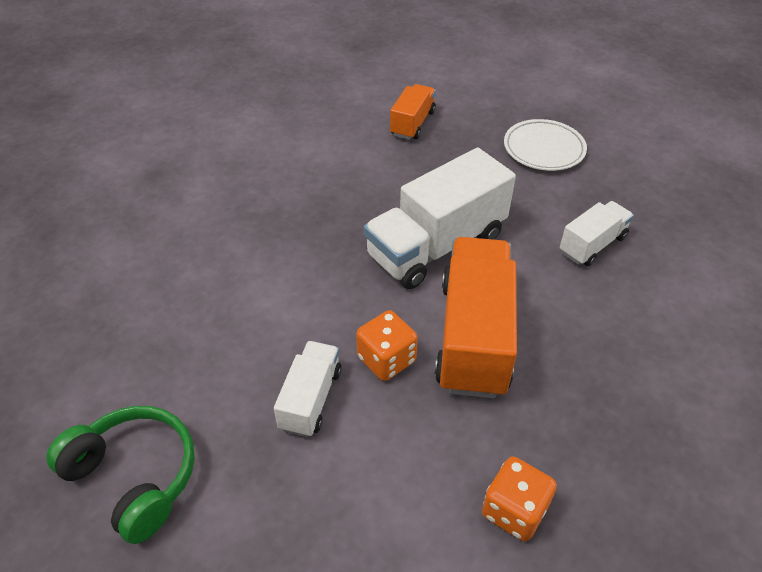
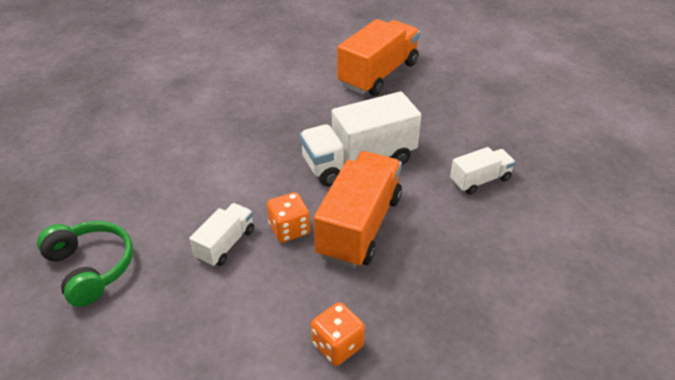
camera: 15 degrees right, 5 degrees down
orange truck [390,84,436,140] -> orange truck [337,19,420,96], size x1.86
white plate [504,119,587,171] -> none

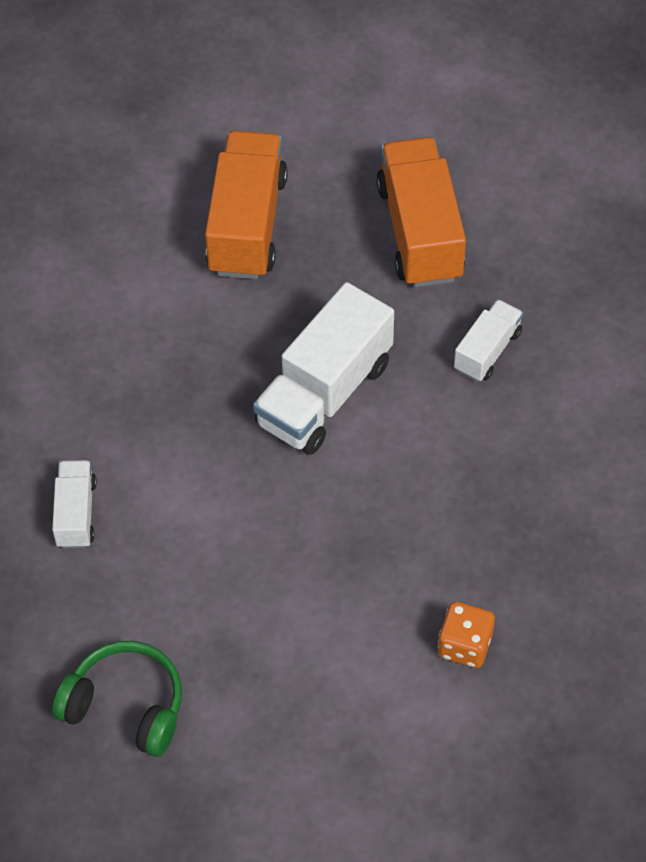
camera: 30 degrees left, 15 degrees up
white truck [189,203,254,267] -> white truck moved to [52,460,97,549]
orange dice [267,192,310,243] -> none
orange truck [314,151,402,268] -> orange truck moved to [376,137,466,287]

